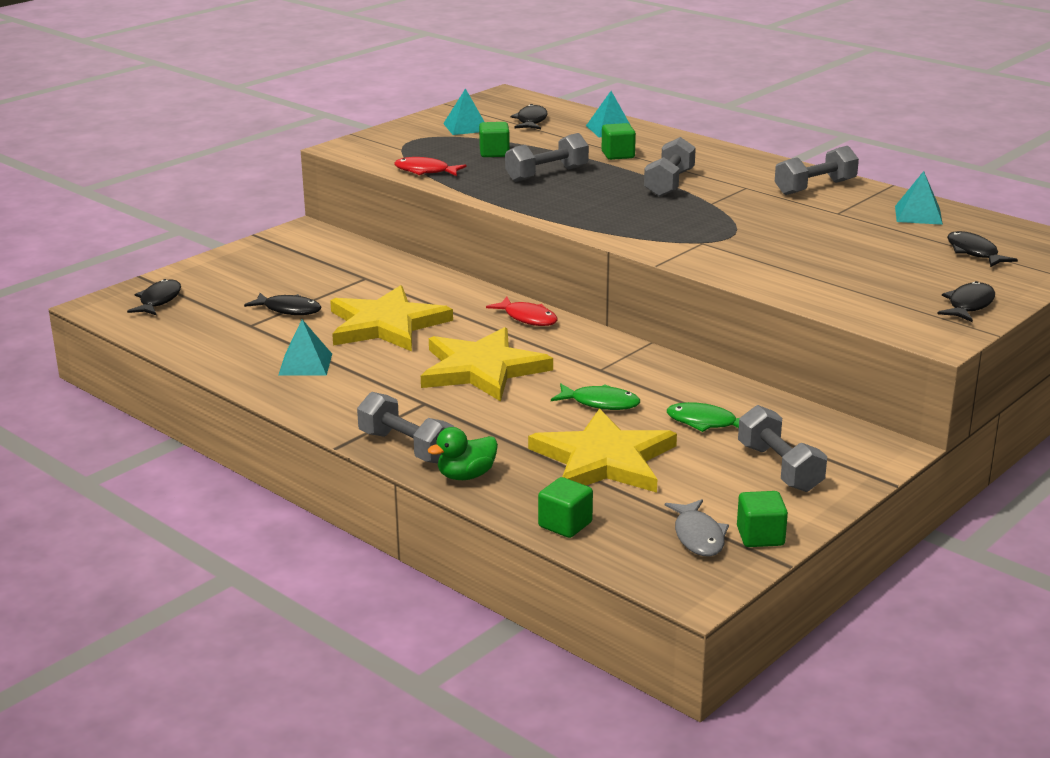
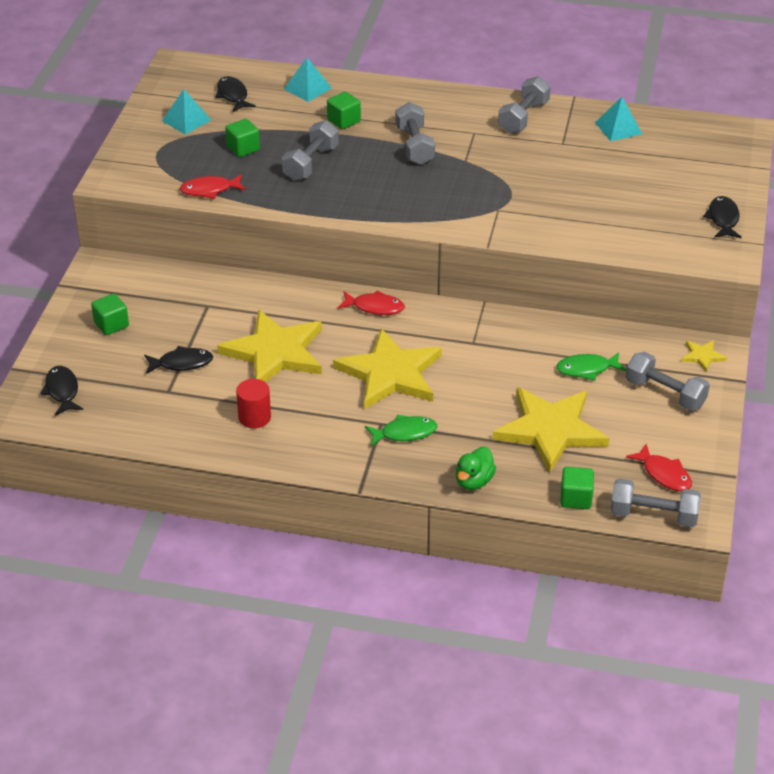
camera: 30 degrees left, 15 degrees up
turquoise pyramid [278,319,332,376] -> red cylinder [236,379,271,428]
grey dumbbell [357,392,454,464] -> grey dumbbell moved to [610,478,701,527]
green fish [551,384,640,410] -> green fish moved to [365,415,437,446]
grey fish [665,499,729,557] -> red fish [626,444,692,491]
green cube [737,491,788,547] -> green cube moved to [91,294,129,335]
black fish [947,231,1018,267] -> none
none -> yellow star [681,340,727,372]

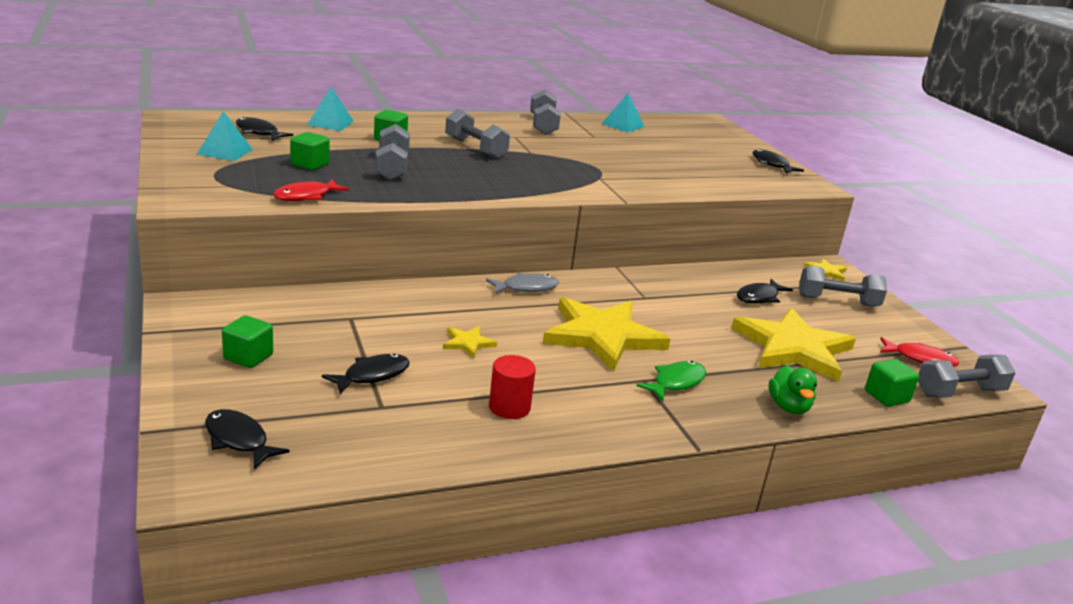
camera: 35 degrees left, 15 degrees down
yellow star [217,310,322,382] -> yellow star [443,326,497,358], size x0.42
red fish [338,290,405,315] -> grey fish [486,273,559,294]
green fish [556,352,626,381] -> black fish [737,279,793,304]

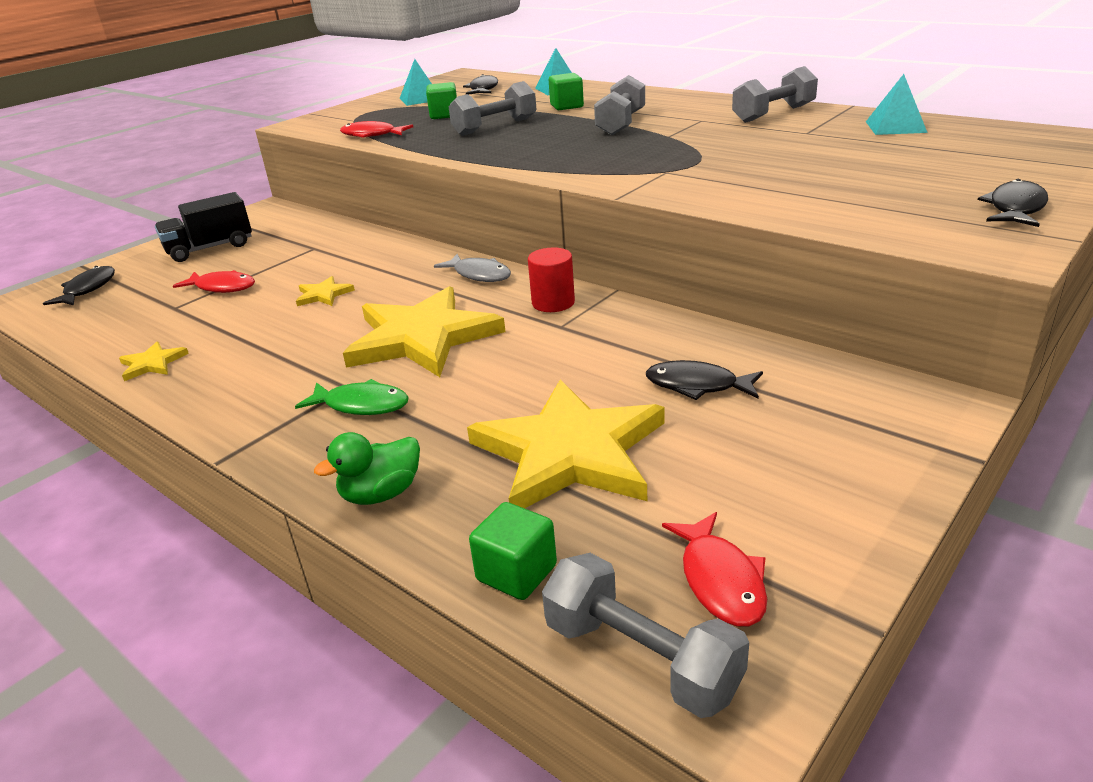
camera: 65 degrees right, 5 degrees up
green cube [222,315,273,368] -> black truck [155,192,252,262]
black fish [322,354,410,394] -> red fish [173,270,255,293]
red cylinder [489,355,536,419] -> red cylinder moved to [528,247,575,312]
grey dumbbell [799,266,887,307] -> none
yellow star [804,258,847,281] -> yellow star moved to [119,342,189,381]

